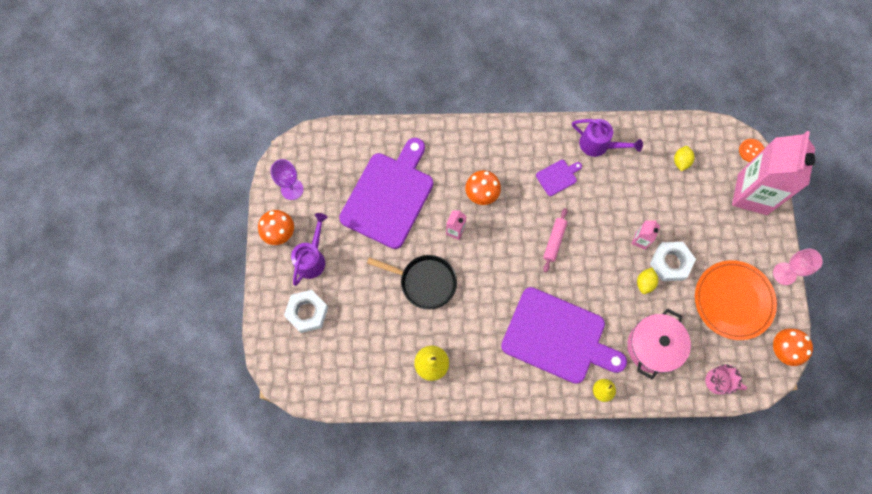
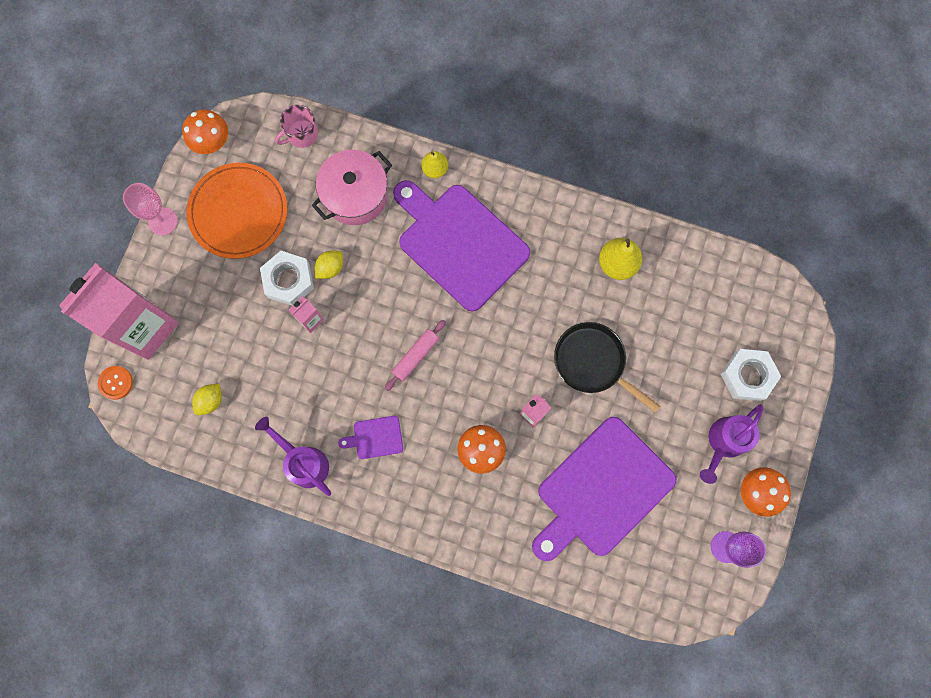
camera: 160 degrees left, 5 degrees up
pink mug [705,364,747,395] -> pink mug turned 75 degrees counterclockwise [275,105,318,148]

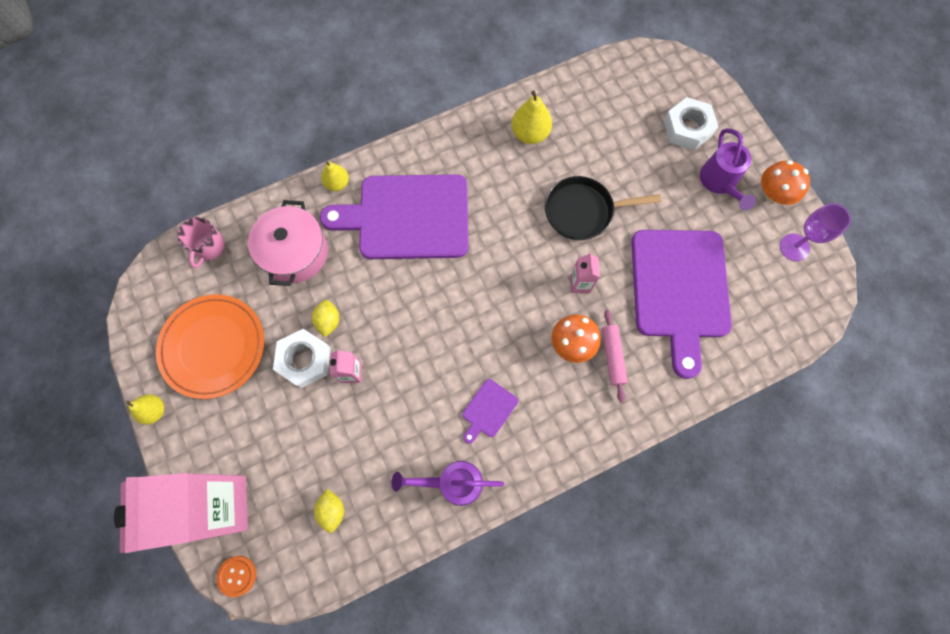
camera: 45 degrees left, 5 degrees down
pink goblet [123,183,178,235] -> yellow pear [126,394,164,425]
orange mushroom [182,110,228,154] -> none
pink rolling pin [385,320,446,391] -> pink rolling pin moved to [602,310,628,402]

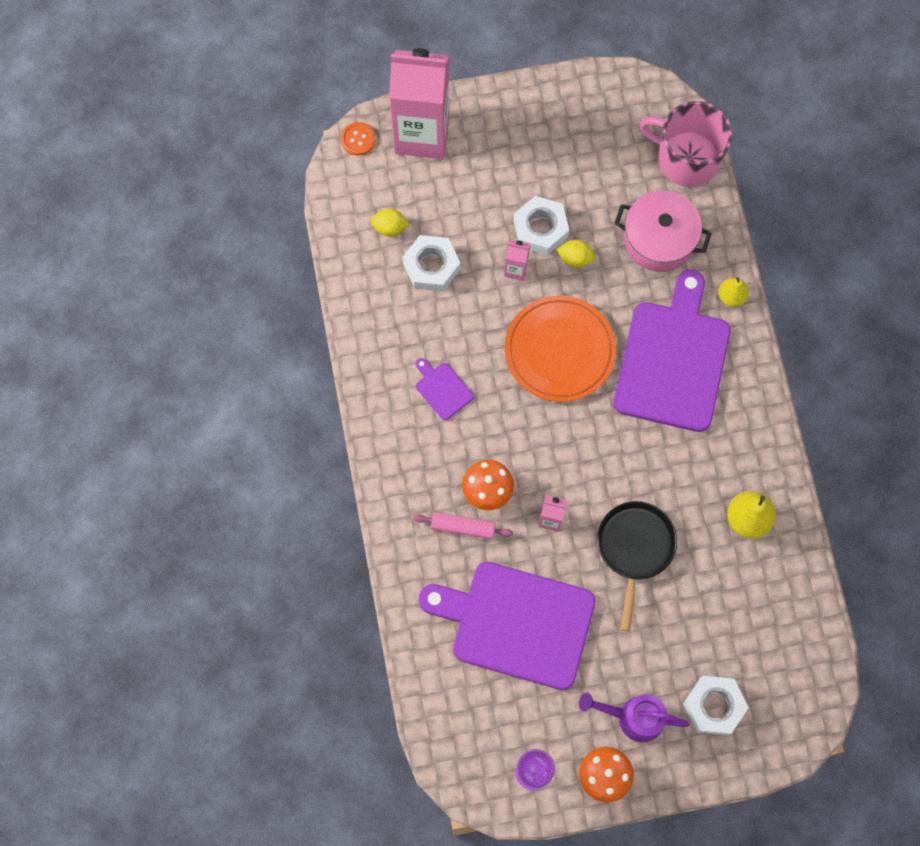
camera: 105 degrees right, 0 degrees up
yellow pear [126,394,164,425] -> none
orange plate [156,294,264,399] -> orange plate moved to [505,296,616,402]
pink mug [178,217,225,268] -> pink mug [640,101,732,187], size x1.84
purple watering can [392,461,504,506] -> none
none -> white nut [403,235,460,291]

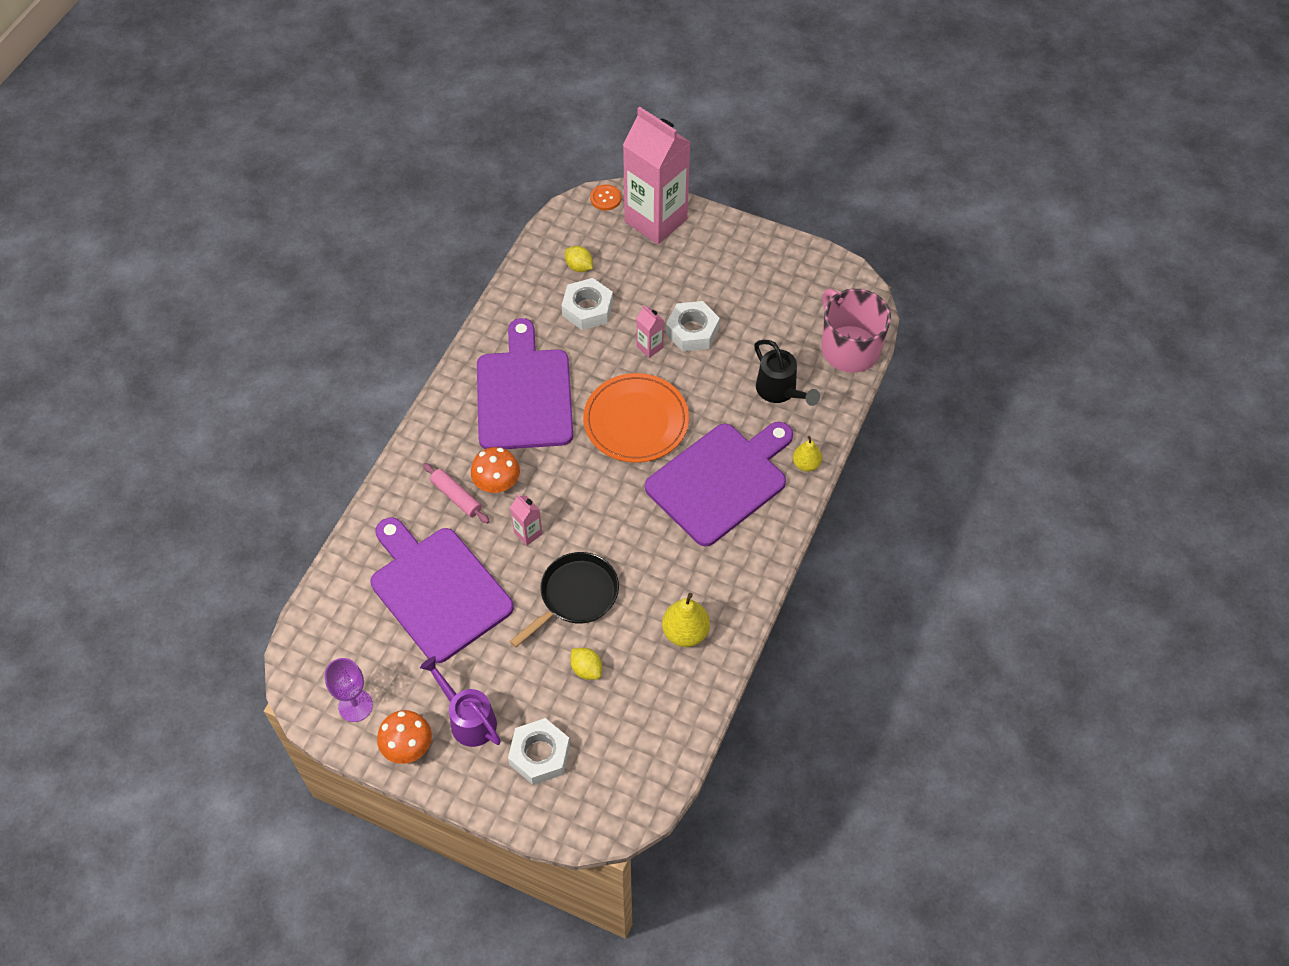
camera: 35 degrees right, 15 degrees down
purple cutting board [416,358,474,420] -> purple cutting board [477,318,573,449], size x2.46
yellow lemon [556,240,596,267] -> yellow lemon moved to [570,648,602,680]
pink pot [614,190,712,272] -> black watering can [754,340,820,406]

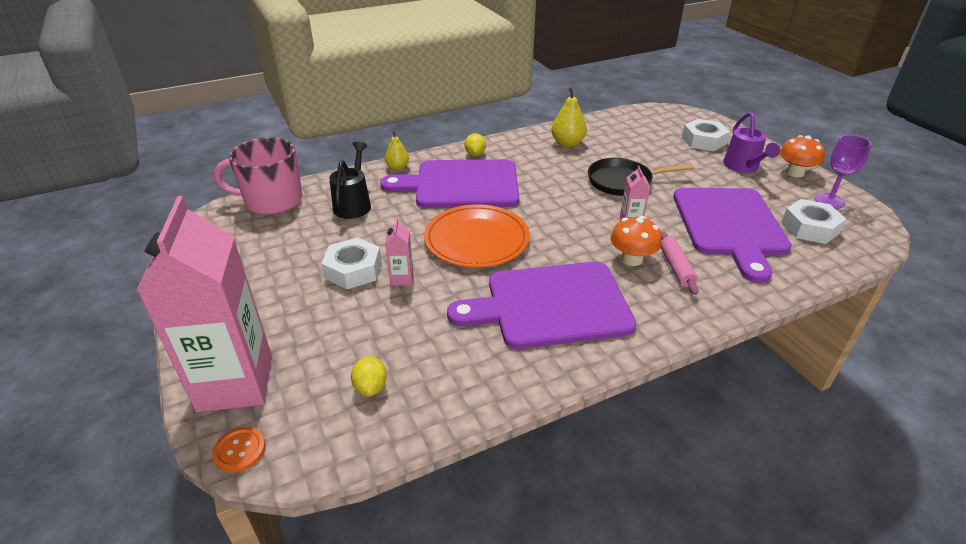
camera: 140 degrees left, 20 degrees down
purple cutting board [477,318,573,449] -> purple cutting board turned 45 degrees clockwise [447,262,636,349]
white nut [562,278,613,330] -> white nut moved to [781,199,846,244]
yellow lemon [570,648,602,680] -> yellow lemon moved to [465,133,486,156]
pink mug [821,289,891,373] -> pink mug turned 75 degrees clockwise [214,137,302,215]

